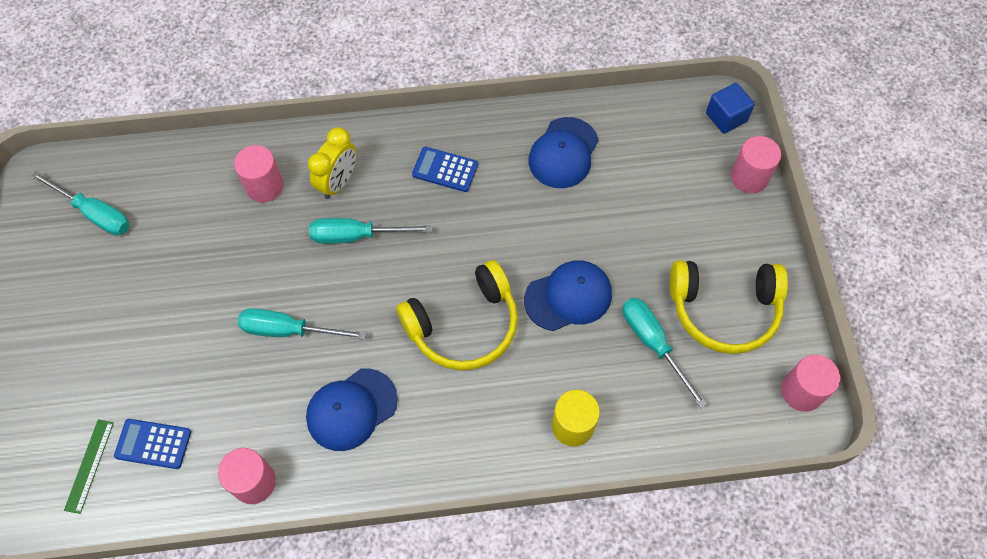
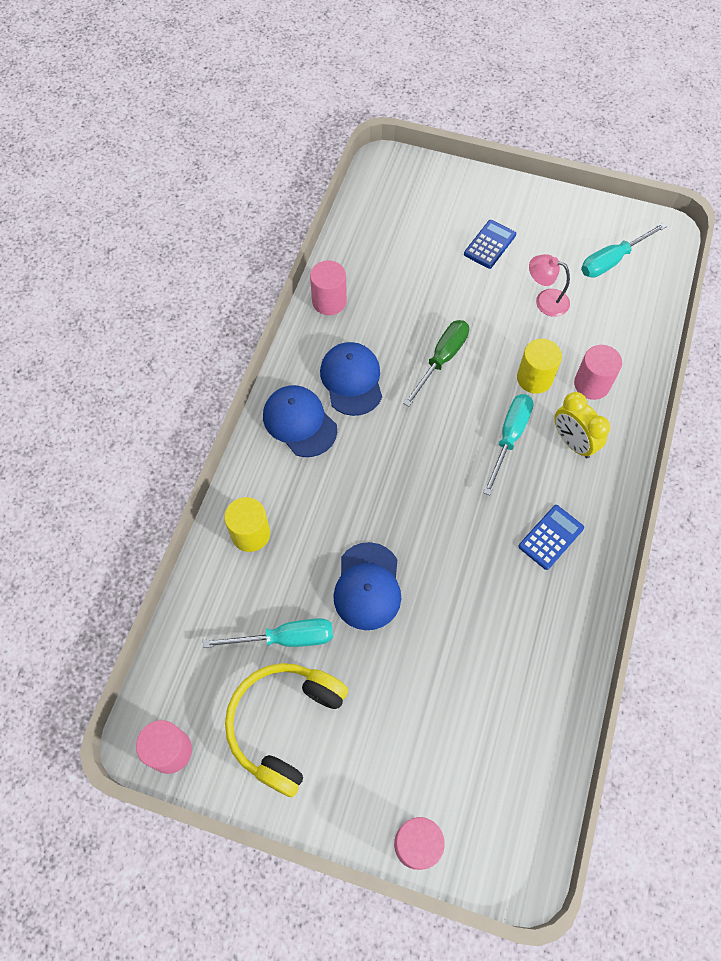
camera: 115 degrees right, 0 degrees up
green ruler [64,419,114,514] -> none
blue calculator [114,419,191,469] -> blue calculator moved to [464,220,516,269]
turquoise screwdriver [238,308,366,340] -> green screwdriver [403,320,469,407]
yellow headphones [396,260,518,371] -> none
blue cap [528,117,599,188] -> blue cap moved to [263,385,337,457]
blue cube [706,83,755,134] -> none
none -> yellow cylinder [517,339,562,394]
none -> pink lamp [529,254,570,317]

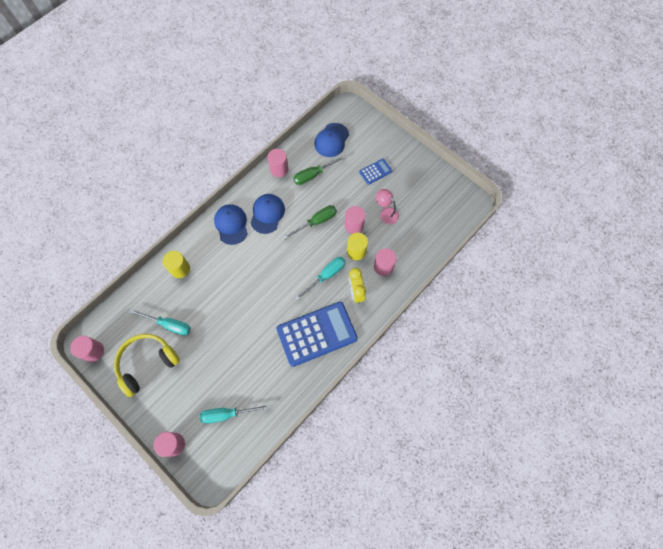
camera: 25 degrees right, 5 degrees up
blue cap [333,542,401,630] -> blue cap moved to [314,123,349,157]
blue calculator [518,505,584,570] -> blue calculator [276,302,358,367], size x2.19
turquoise screwdriver [581,222,667,278] -> turquoise screwdriver moved to [200,405,270,424]
none -> green screwdriver [293,155,346,185]
none -> pink cylinder [345,206,365,234]

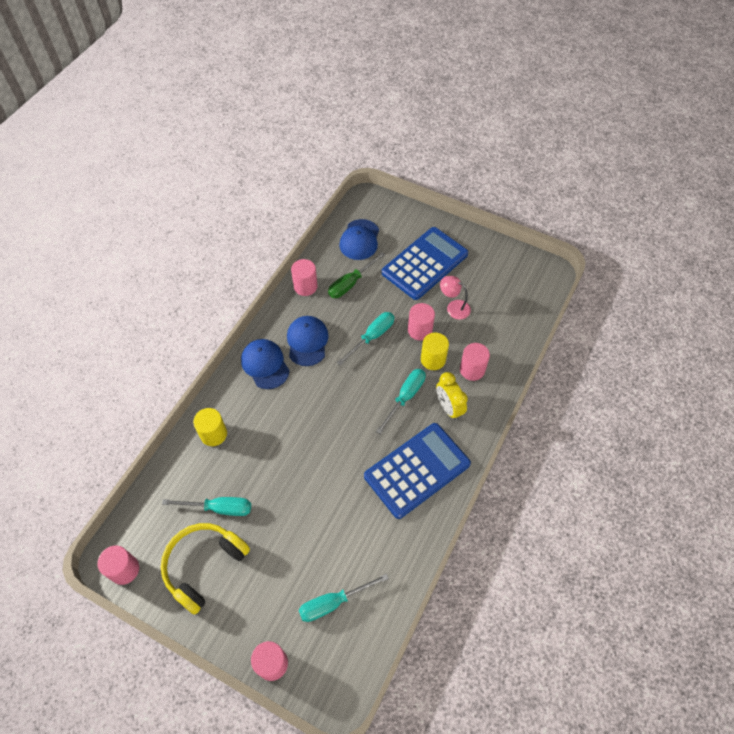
camera: 15 degrees left, 10 degrees down
green screwdriver [283,205,337,240] -> turquoise screwdriver [337,312,394,365]
blue calculator [359,159,392,185] -> blue calculator [382,227,468,300], size x2.19

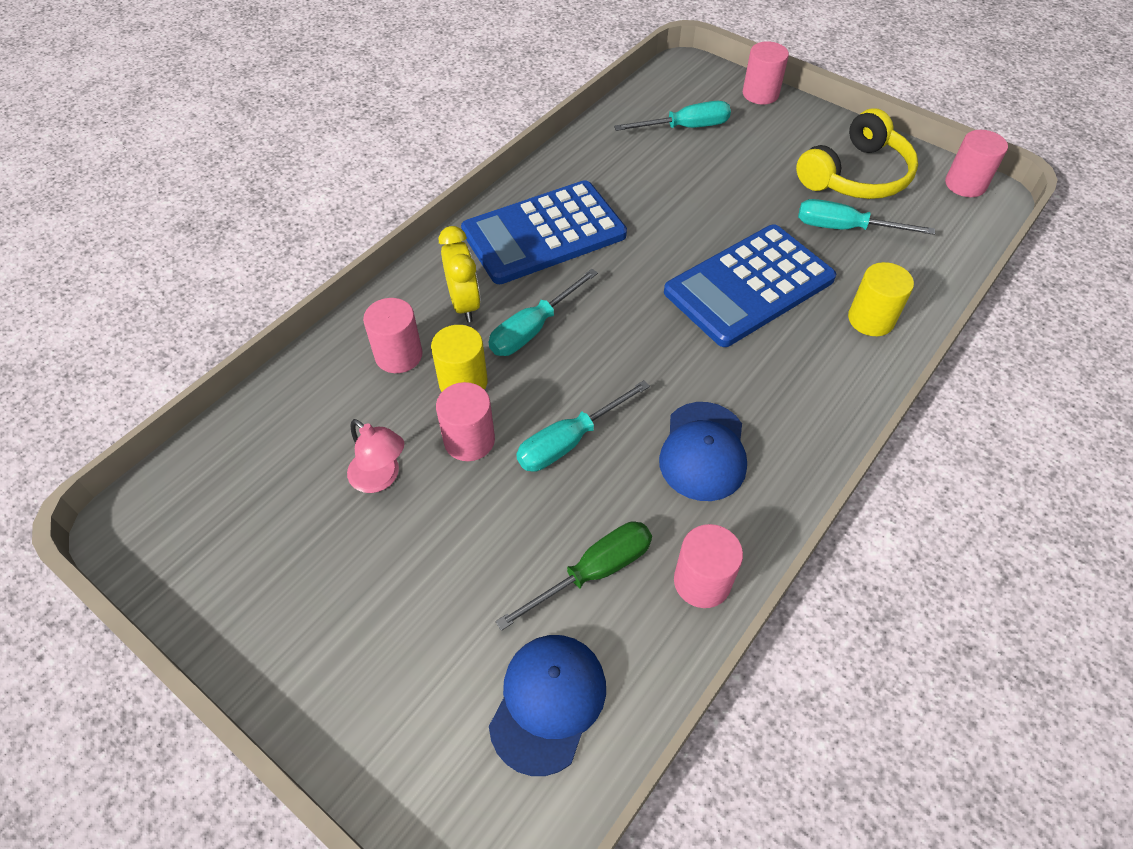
camera: 170 degrees left, 5 degrees down
blue cap [241,339,290,389] -> none
blue calculator [382,227,468,300] -> blue calculator moved to [664,224,836,347]

